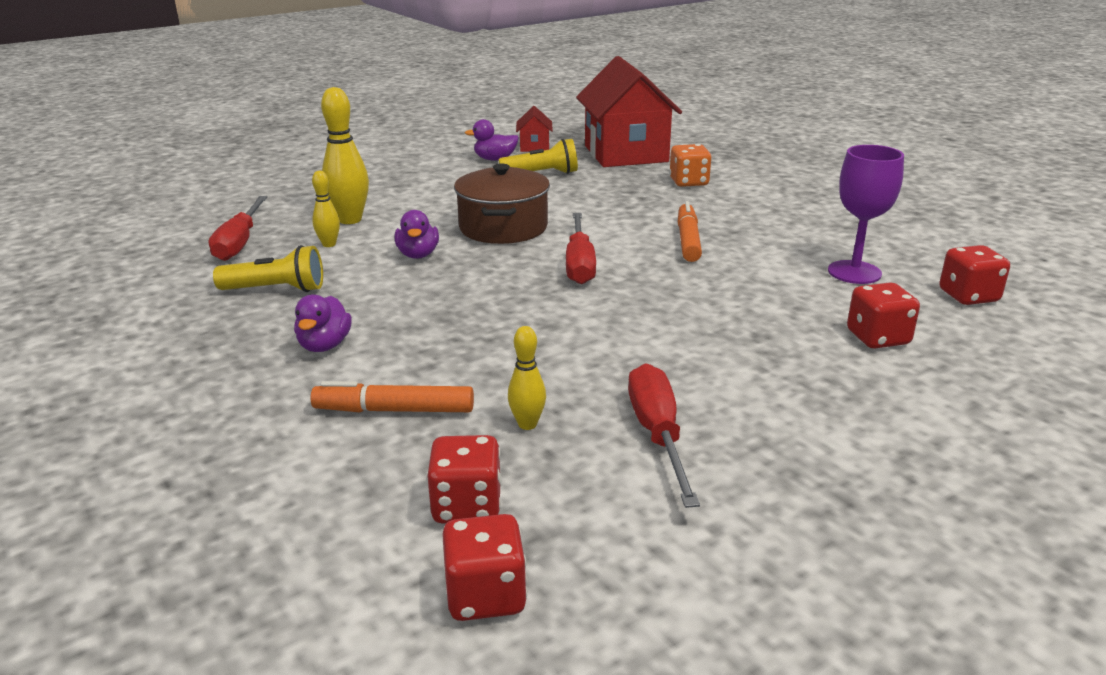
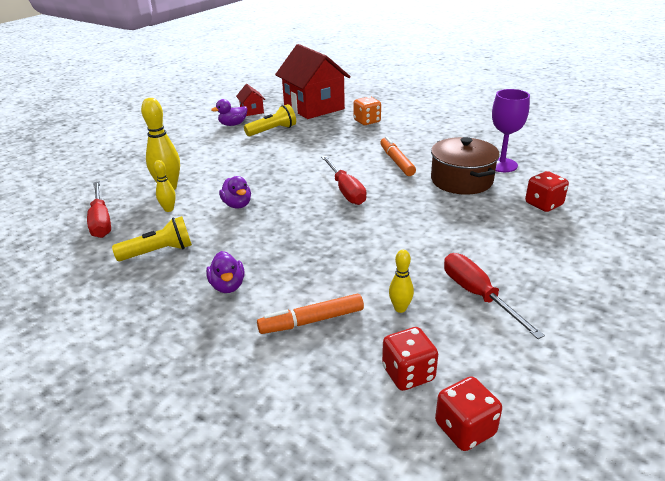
camera: 20 degrees left, 5 degrees up
brown pot [454,164,550,244] -> brown pot moved to [431,137,500,195]
red dice [939,245,1010,305] -> none

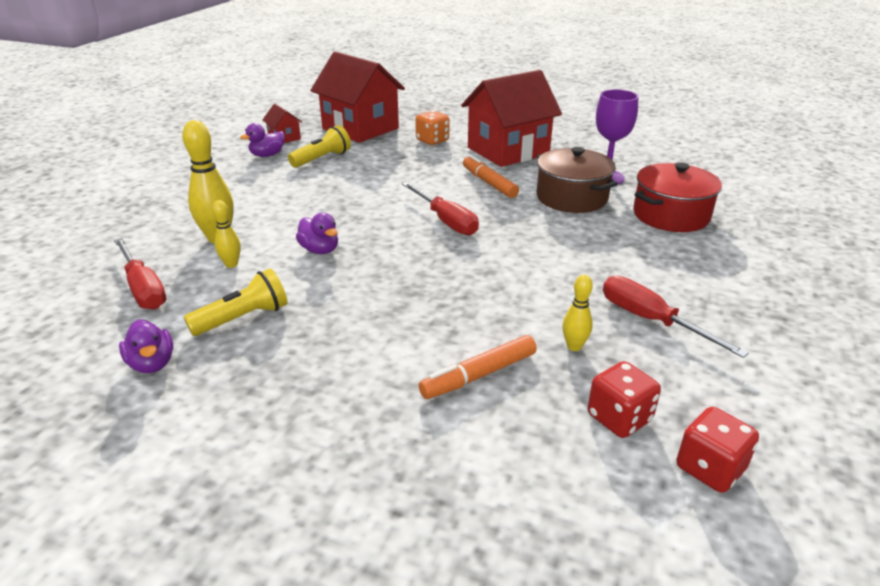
camera: 15 degrees left, 0 degrees up
purple duck [206,251,245,293] -> purple duck moved to [119,319,173,373]
red dice [525,171,569,212] -> red pot [633,163,722,232]
none -> red house [461,70,562,167]

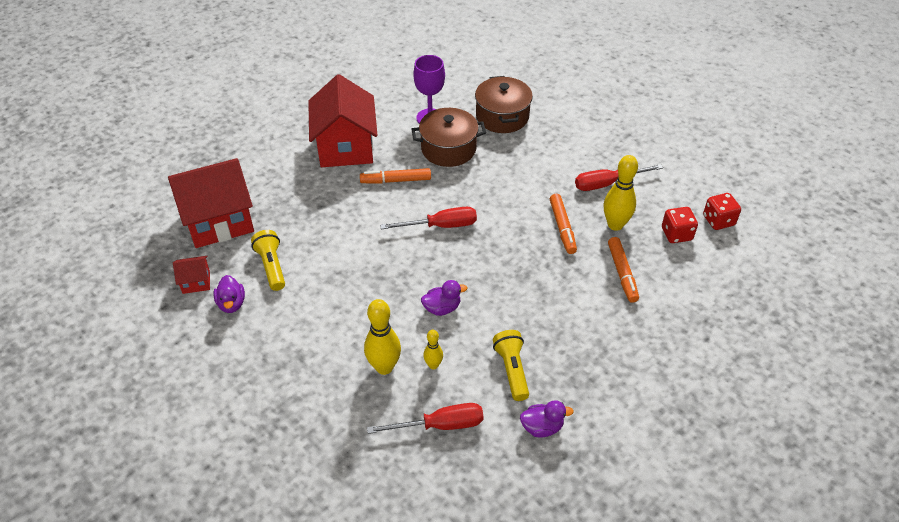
camera: 65 degrees left, 15 degrees up
orange dice [415,110,449,145] -> none
yellow bowling pin [562,275,593,351] -> yellow bowling pin [604,155,638,231], size x1.82
red pot [633,163,722,232] -> brown pot [475,76,533,133]
none -> orange marker [550,194,577,254]

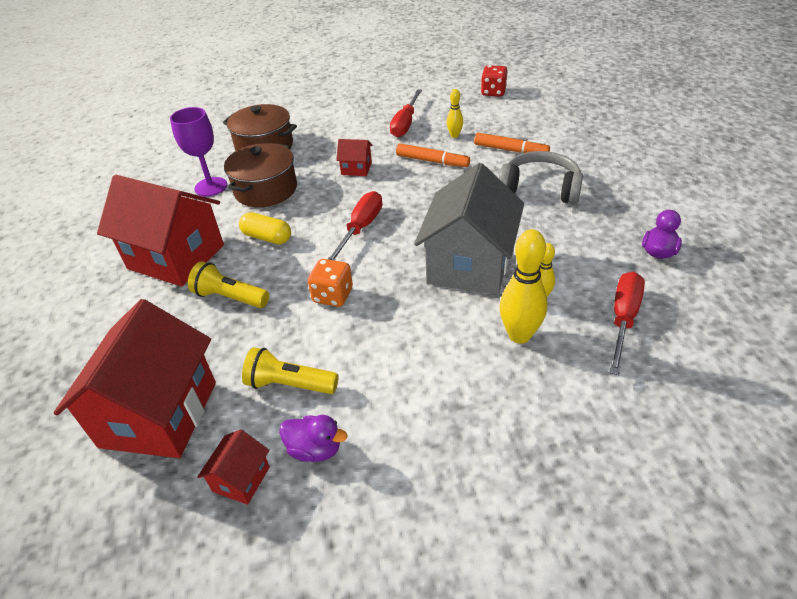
camera: 55 degrees left, 5 degrees down
orange marker [360,168,431,184] -> yellow capsule [239,212,291,244]
purple duck [421,280,467,316] -> grey house [414,163,524,295]
yellow flashlight [493,330,529,401] -> yellow flashlight moved to [188,261,269,308]
yellow bowling pin [604,155,638,231] -> yellow bowling pin [446,89,463,138], size x0.55
red dice [662,207,698,243] -> none
none -> orange dice [308,259,353,307]
none -> red house [336,139,373,176]
none -> grey headphones [499,151,583,204]

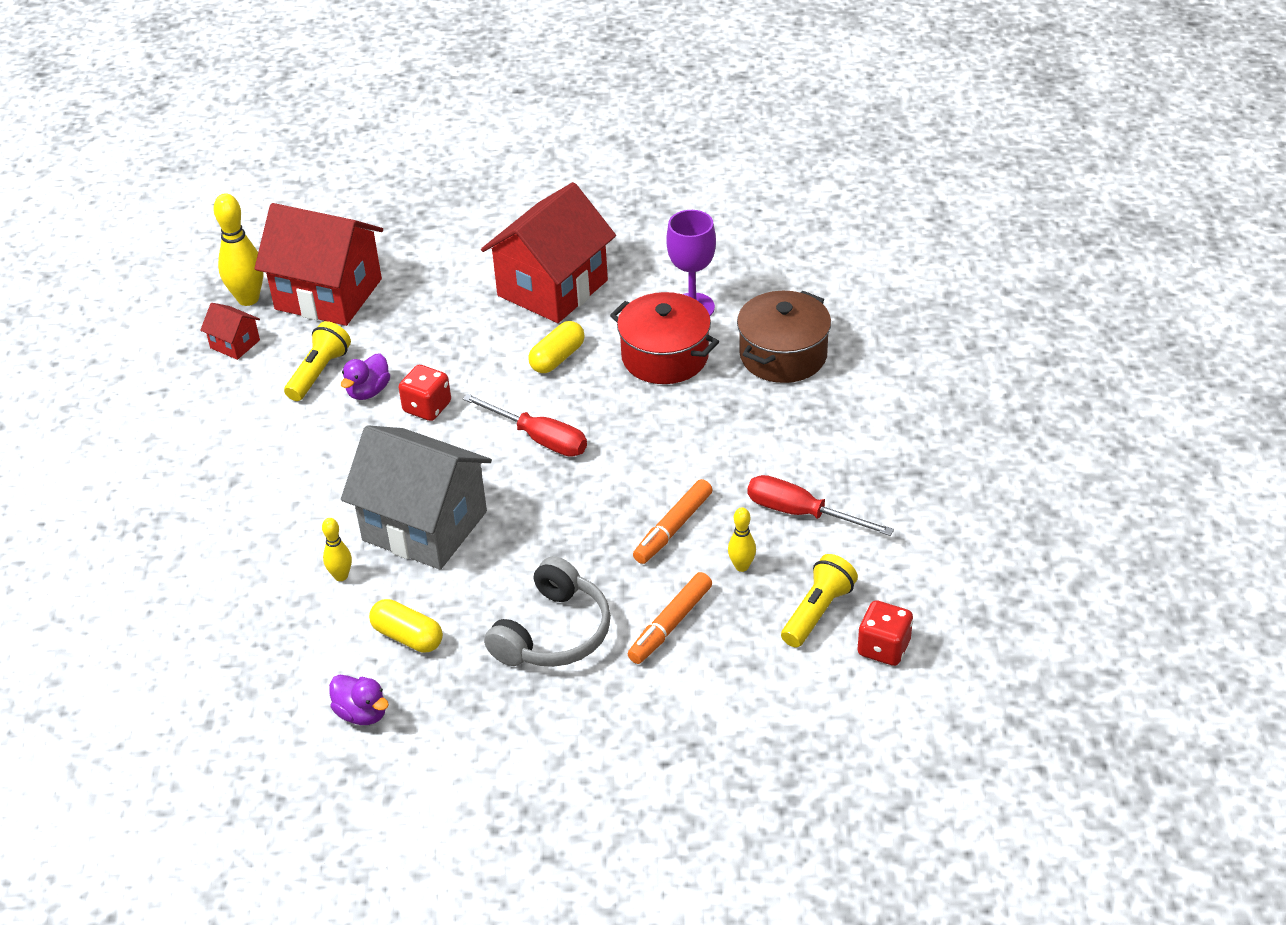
camera: 100 degrees right, 0 degrees up
yellow flashlight [188,261,269,308] -> yellow flashlight moved to [781,554,858,647]
brown pot [224,143,297,207] -> red pot [610,292,719,384]
purple duck [279,415,347,462] -> purple duck moved to [341,353,390,400]
orange dice [308,259,353,307] -> red dice [398,365,451,421]
red house [336,139,373,176] -> none
yellow bowling pin [500,229,547,344] -> yellow bowling pin moved to [213,193,264,306]
red screwdriver [609,272,645,375] -> none
none -> yellow capsule [369,599,443,653]

